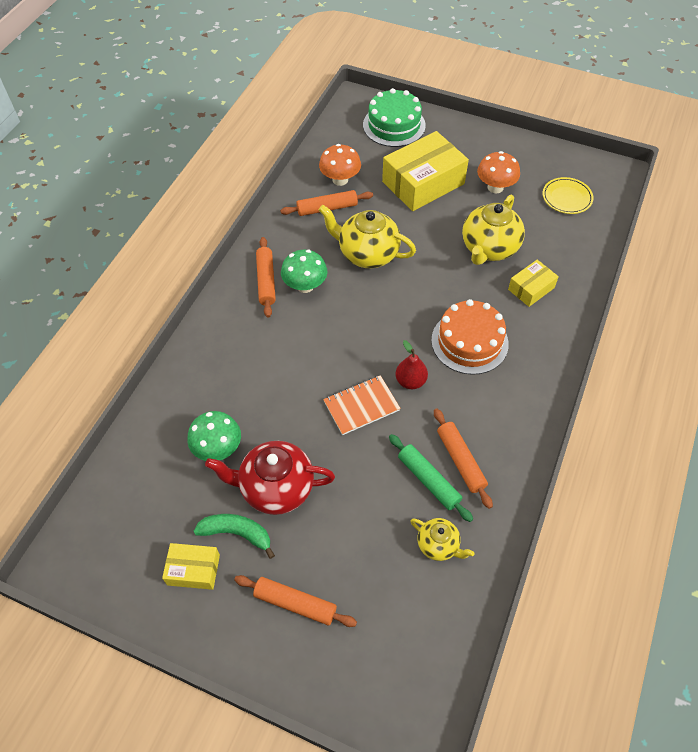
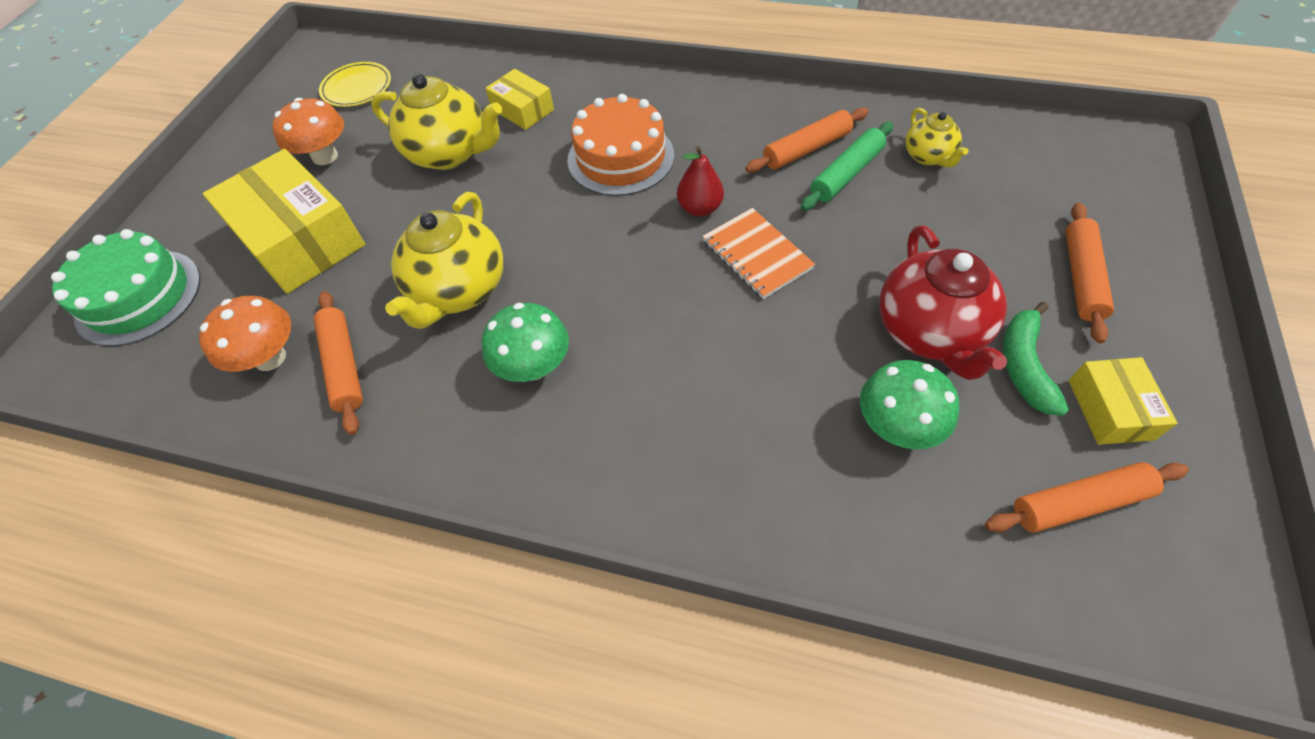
camera: 95 degrees left, 0 degrees up
orange rolling pin [256,237,276,318] -> orange rolling pin moved to [985,462,1189,532]
yellow teapot [410,518,475,561] -> yellow teapot turned 135 degrees clockwise [905,108,969,168]

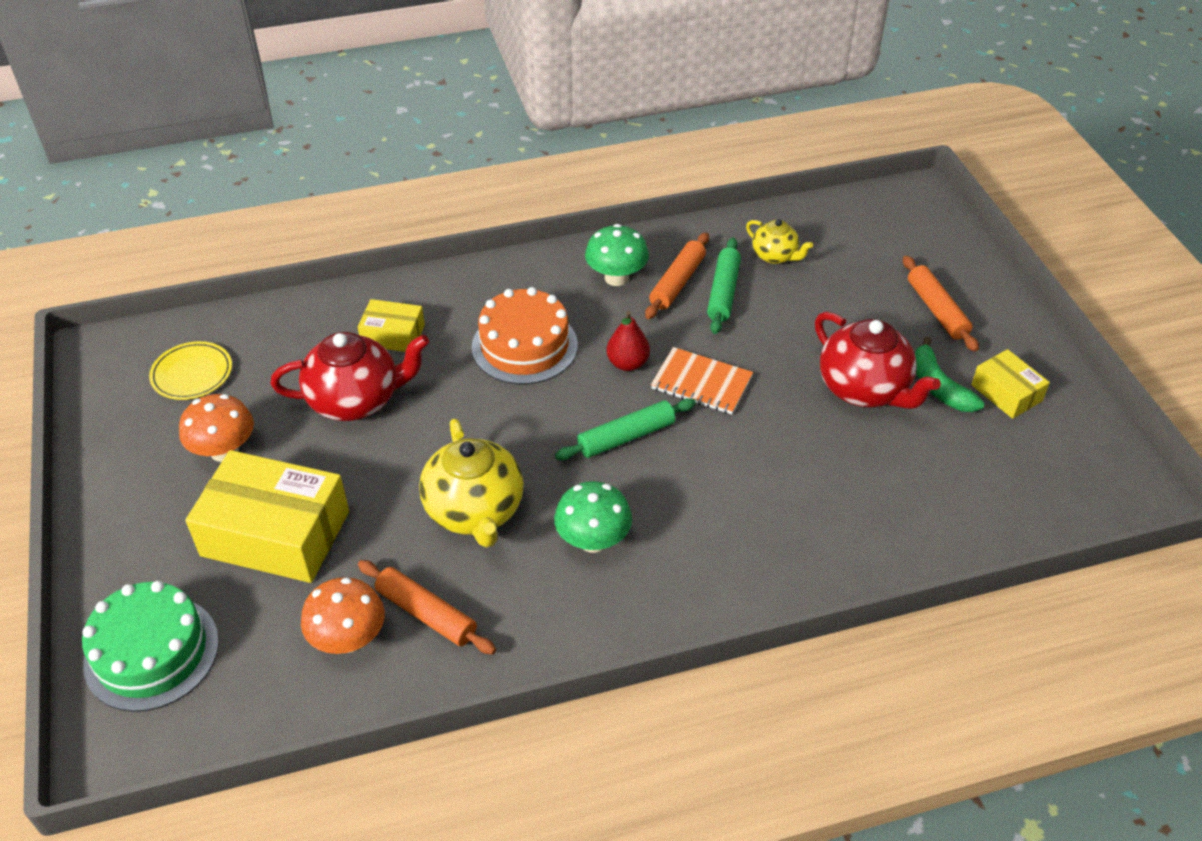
camera: 35 degrees left, 10 degrees down
yellow teapot [371,74,502,170] -> red teapot [271,332,429,421]
green mushroom [860,360,960,449] -> green mushroom moved to [585,224,649,286]
orange rolling pin [985,462,1189,532] -> none
none -> green rolling pin [555,398,696,460]

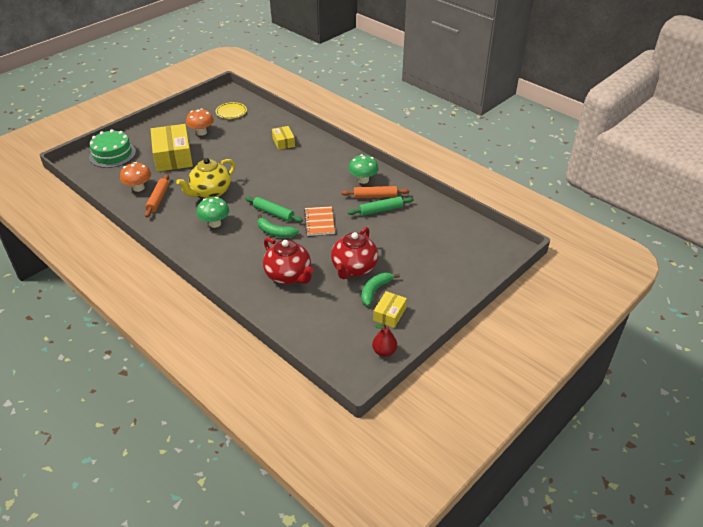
camera: 60 degrees right, 5 degrees down
red teapot [271,332,429,421] -> red teapot moved to [263,237,314,284]
orange cake [472,287,578,385] -> none
red pear [607,311,650,371] -> red pear moved to [372,323,397,357]
yellow teapot [746,219,813,264] -> none
orange rolling pin [903,256,979,352] -> none
none -> green banana [258,214,299,238]

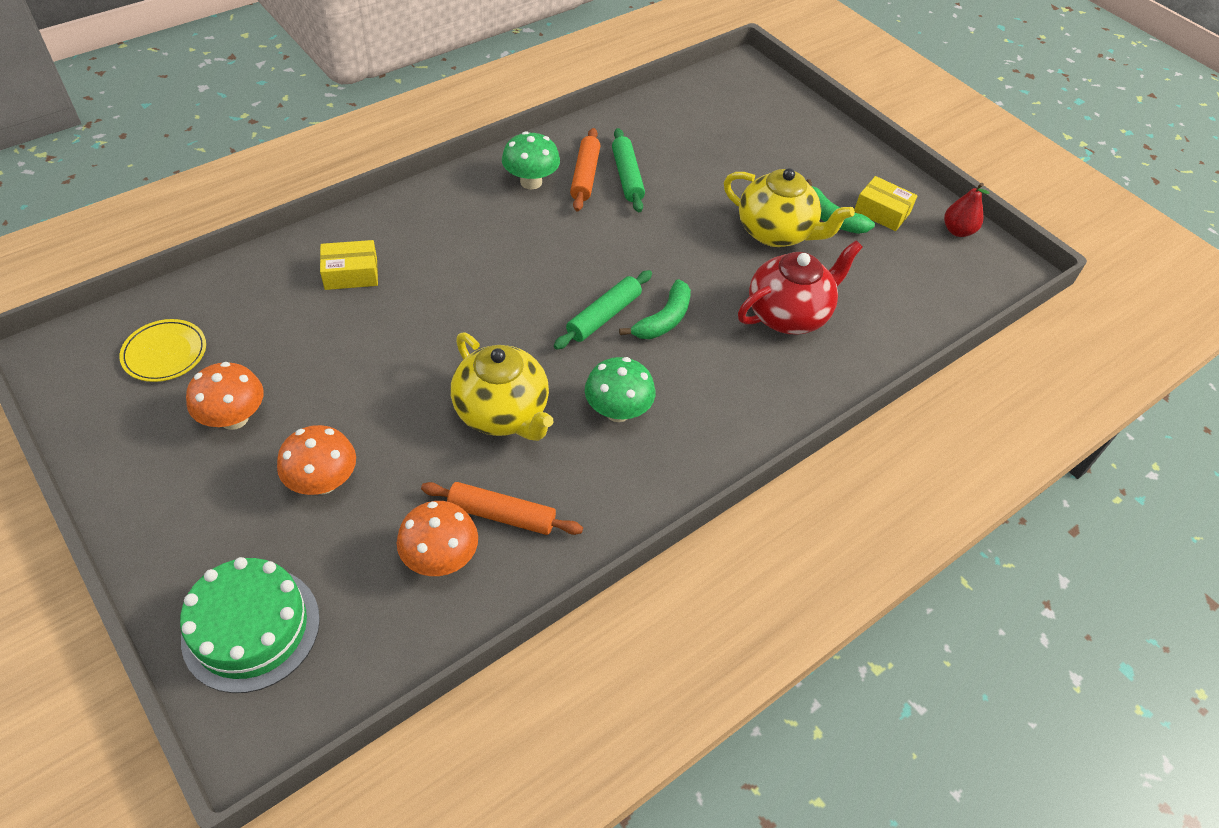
camera: 85 degrees left, 10 degrees up
yellow box [151,124,193,172] -> orange mushroom [277,425,356,495]
orange notebook [304,206,335,236] -> none
red teapot [331,227,378,279] -> yellow teapot [724,168,855,247]

